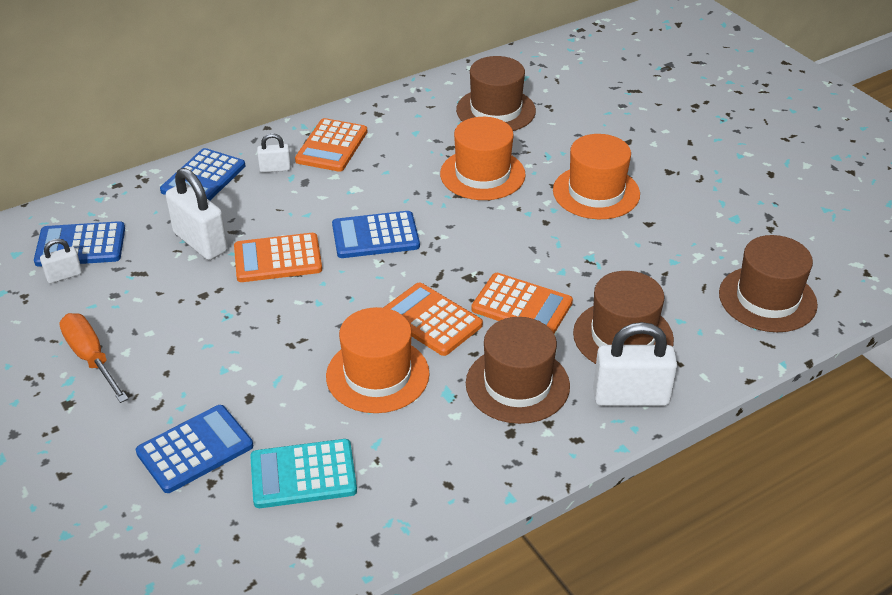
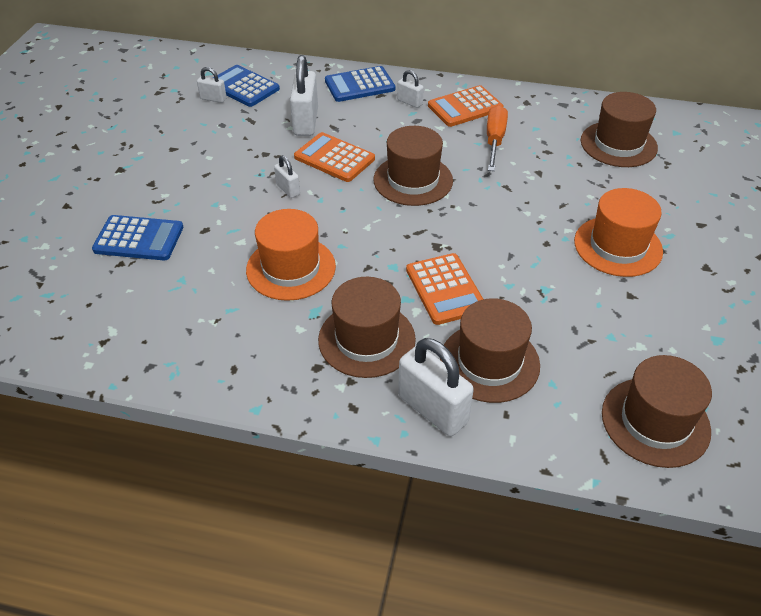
camera: 45 degrees right, 5 degrees up
orange screwdriver [59,313,128,403] -> orange screwdriver moved to [487,105,508,171]
turquoise calculator [250,439,357,508] -> none
blue calculator [332,211,420,258] -> brown hat [373,126,453,206]
orange calculator [383,282,483,356] -> none
orange hat [440,117,526,200] -> none
none -> white padlock [274,155,300,198]

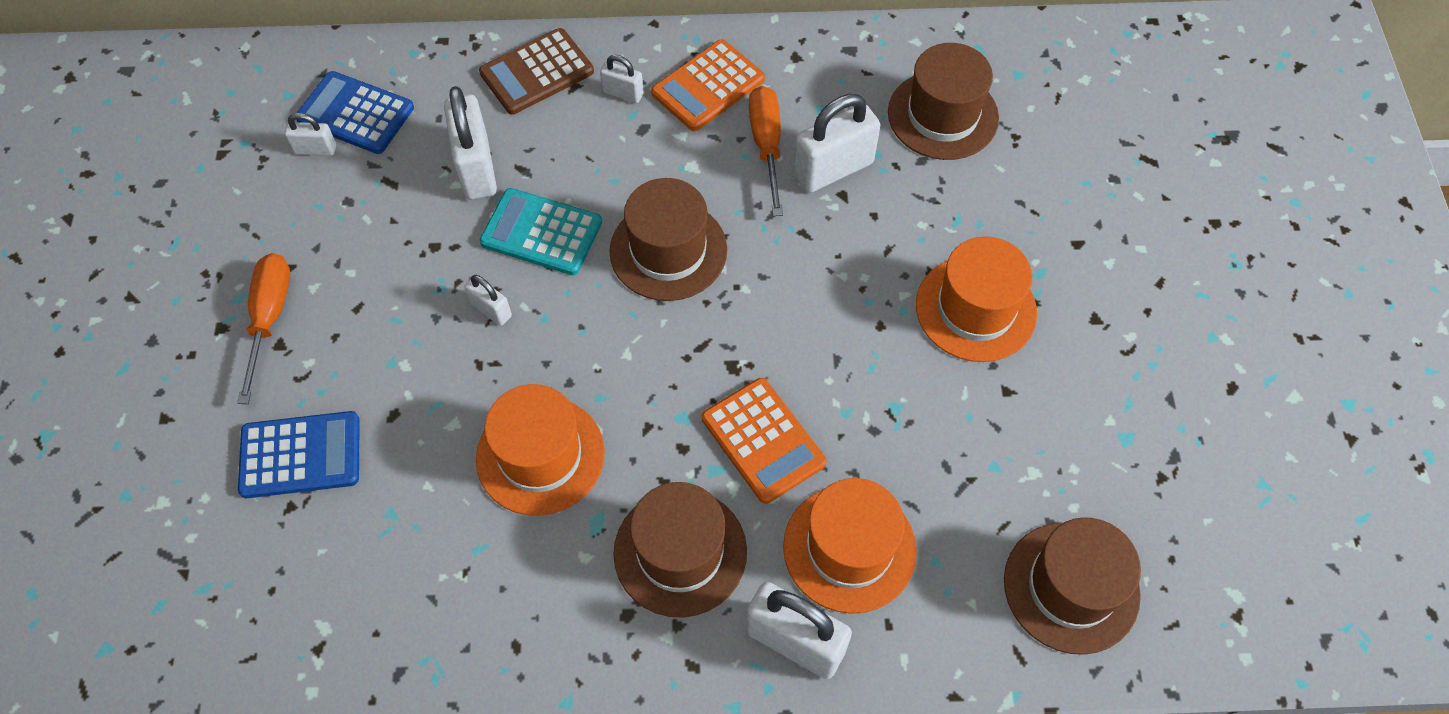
camera: 15 degrees left, 15 degrees up
orange calculator [294,132,375,182] -> turquoise calculator [480,188,602,275]
blue calculator [325,66,395,102] -> brown calculator [479,28,594,115]
brown hat [440,298,540,403] -> orange hat [783,478,917,614]
none -> orange screwdriver [237,253,290,404]
none -> white padlock [793,94,880,193]

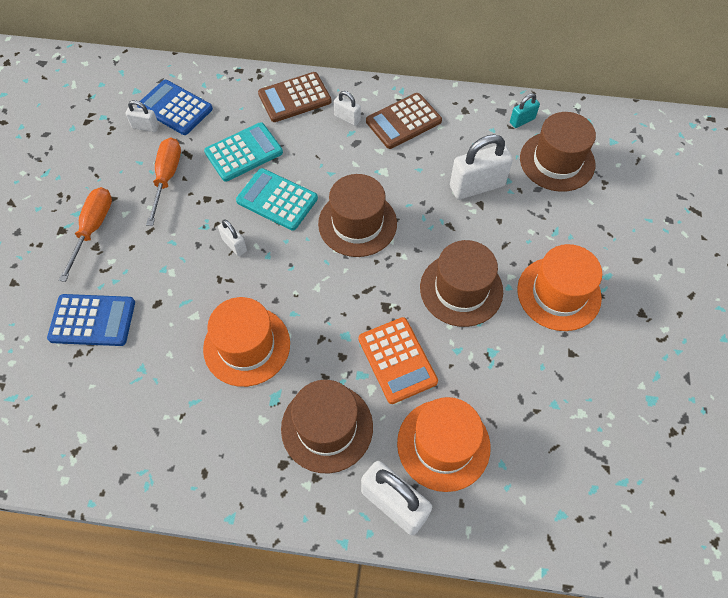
camera: 10 degrees right, 0 degrees up
white padlock [444,86,497,200] -> turquoise calculator [204,122,283,182]
orange calculator [651,40,765,131] -> brown calculator [366,93,442,149]
orange screwdriver [749,86,783,216] -> orange screwdriver moved to [146,137,181,226]
brown hat [1004,517,1141,655] -> brown hat moved to [420,240,503,327]
none -> turquoise padlock [510,93,540,128]

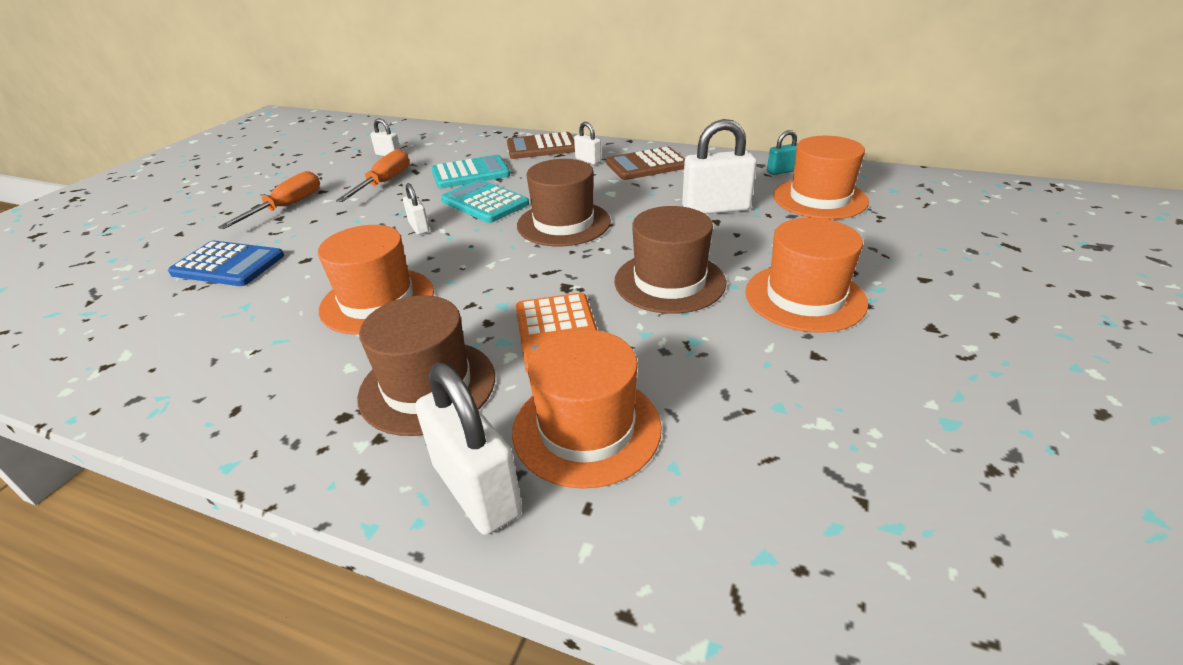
camera: 15 degrees right, 25 degrees down
blue calculator [137,80,213,135] -> none
brown hat [520,112,596,192] -> orange hat [773,136,869,219]

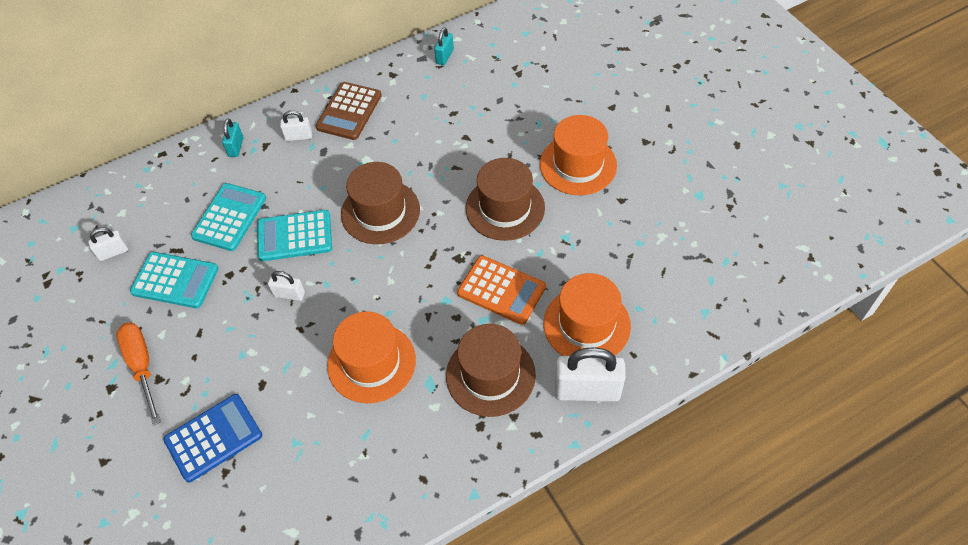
camera: 50 degrees left, 20 degrees up
orange screwdriver [336,149,409,202] -> turquoise calculator [130,252,218,308]
brown calculator [507,132,575,159] -> turquoise padlock [222,119,243,157]
white padlock [682,119,757,214] -> none
orange hat [773,136,869,219] -> none

